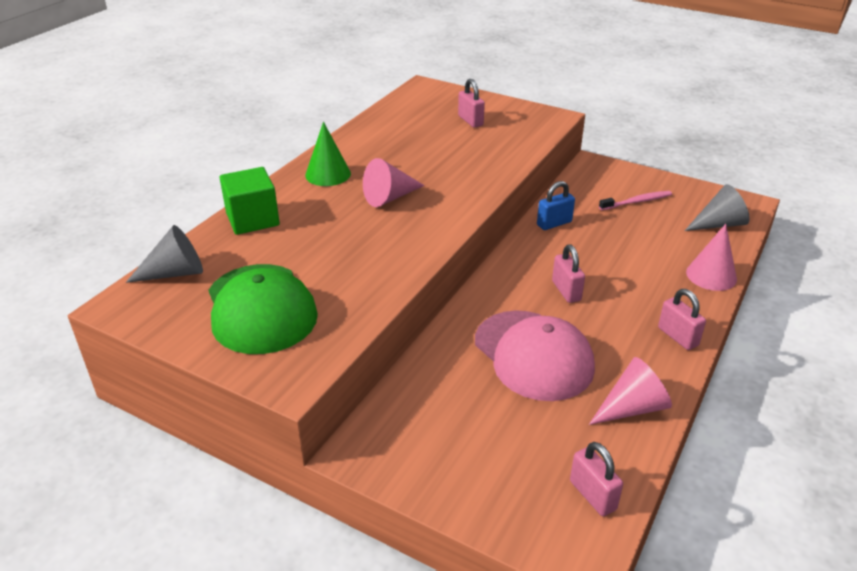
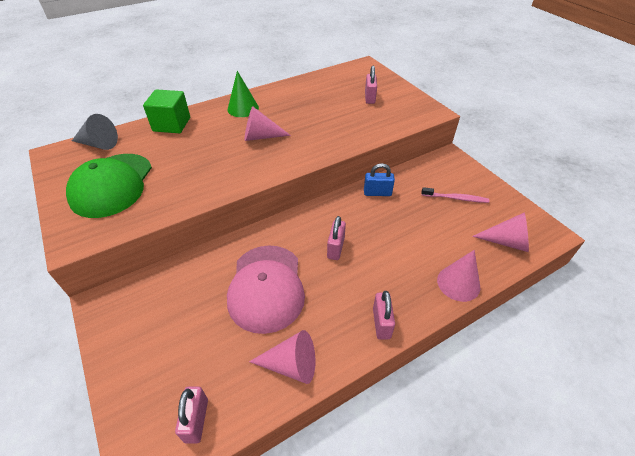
camera: 30 degrees right, 10 degrees up
grey cone [685,184,750,231] -> pink cone [472,213,529,252]

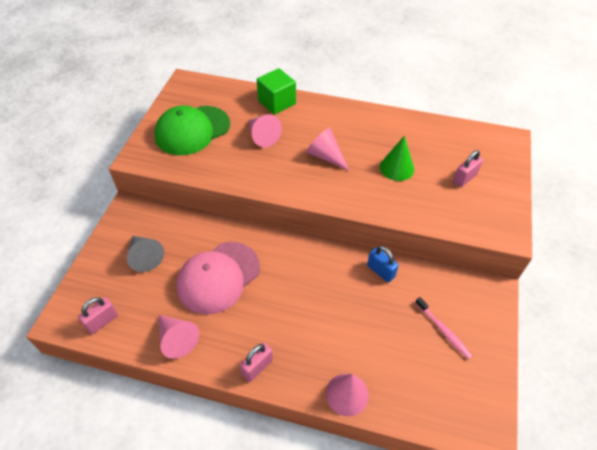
camera: 45 degrees right, 5 degrees up
grey cone [72,114,118,150] -> grey cone moved to [127,236,164,272]
green cone [227,71,259,117] -> green cone moved to [380,136,414,181]
pink padlock [327,216,346,260] -> none
pink cone [472,213,529,252] -> pink cone moved to [249,114,282,147]

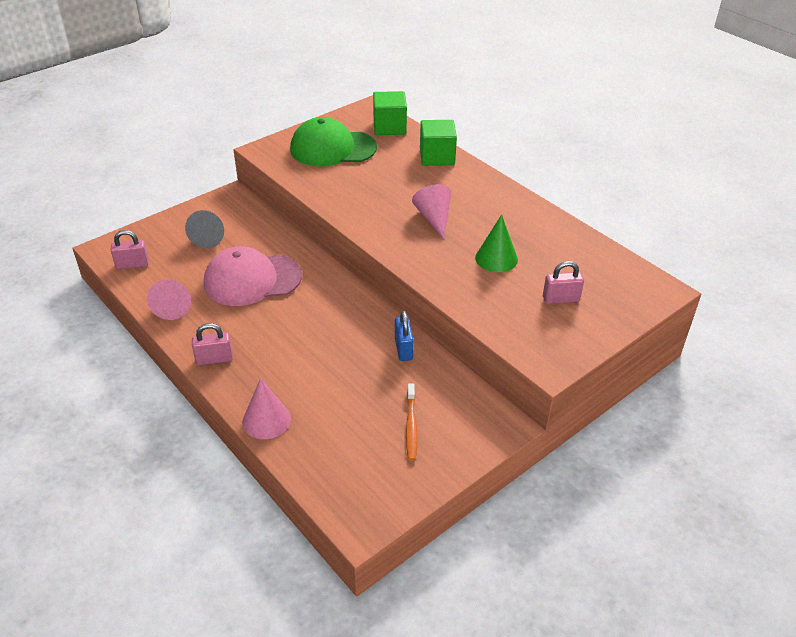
camera: 35 degrees right, 10 degrees down
pink cone [249,114,282,147] -> none
pink toothbrush [415,297,472,359] -> orange toothbrush [406,383,418,461]
none -> green cube [373,91,407,135]

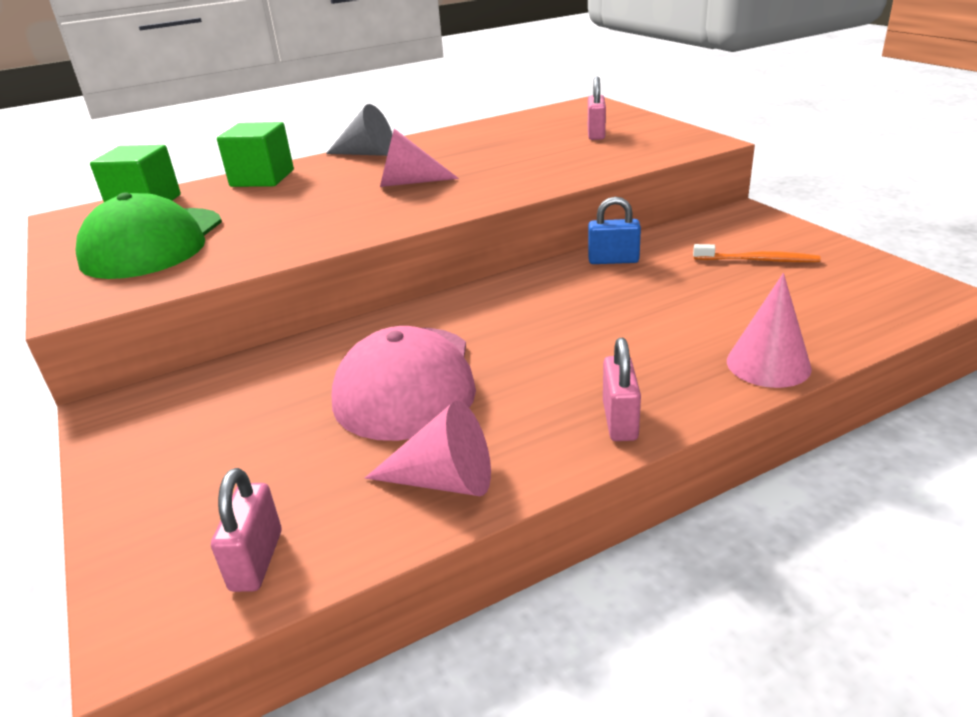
camera: 75 degrees left, 10 degrees down
grey cone [185,210,224,248] -> grey cone moved to [326,104,392,156]
green cone [475,215,518,272] -> none

